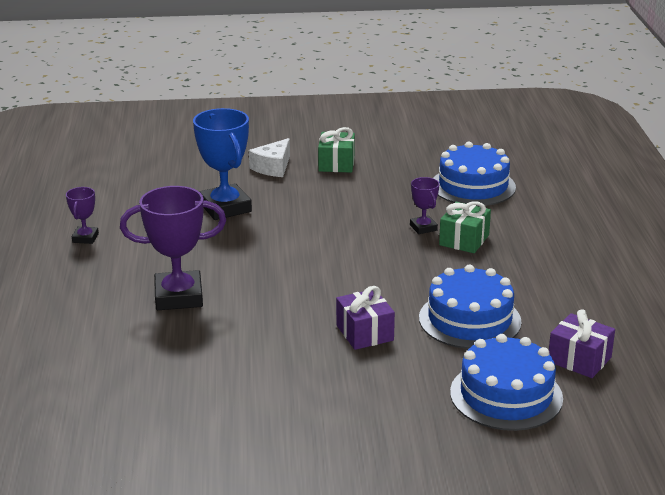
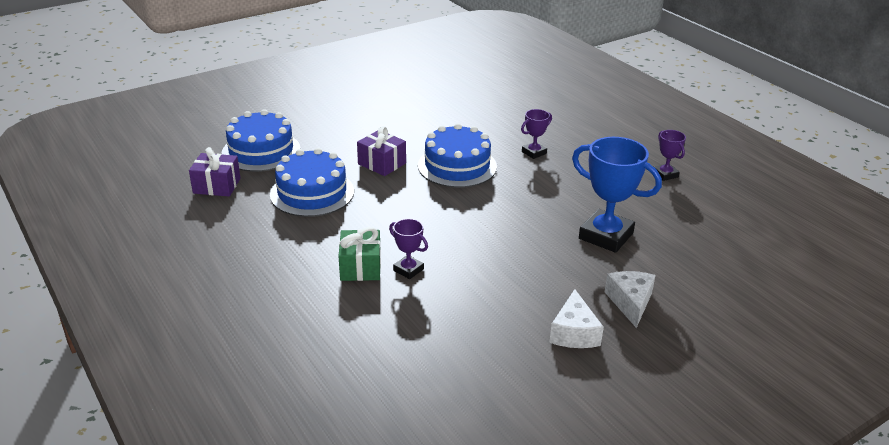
camera: 150 degrees right, 5 degrees up
purple trophy [120,186,226,310] -> purple trophy [521,109,552,159], size x0.50
green gift [318,127,355,173] -> white cheese [549,289,604,348]
blue cake [433,142,516,206] -> blue cake moved to [418,123,497,188]

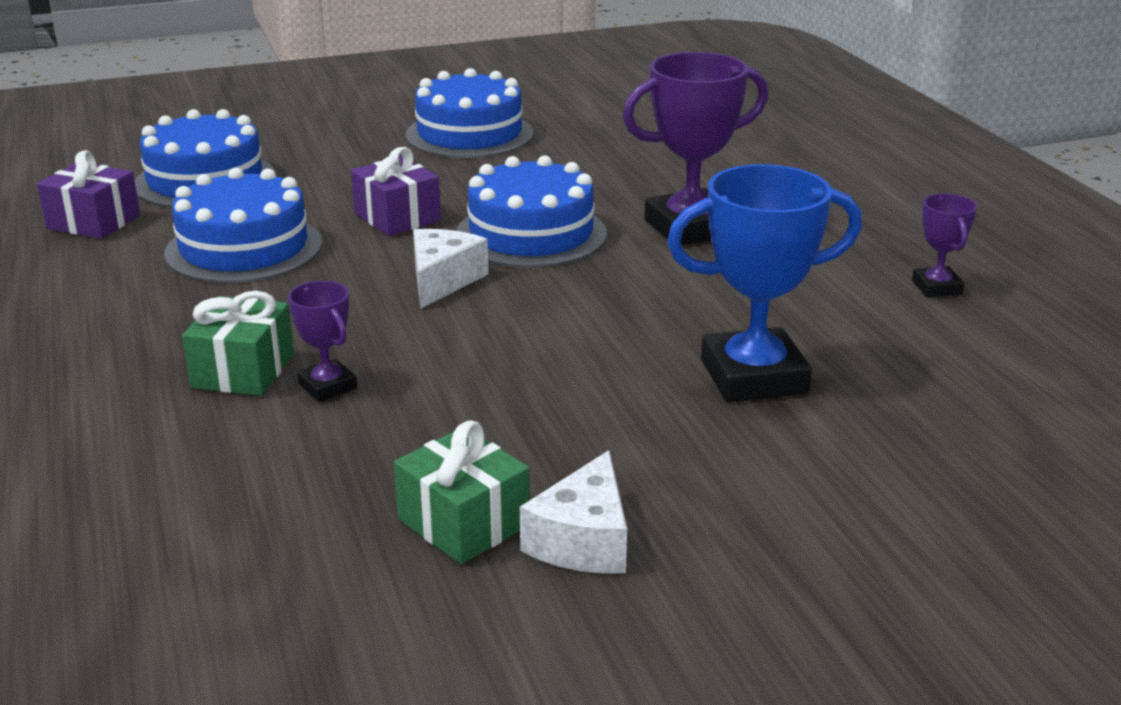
camera: 15 degrees right, 5 degrees down
purple trophy [521,109,552,159] -> purple trophy [623,52,768,245], size x1.99
blue trophy [572,137,662,253] -> blue trophy turned 60 degrees counterclockwise [667,164,862,402]
white cheese [605,271,656,328] -> white cheese moved to [413,229,489,309]
none -> green gift [394,421,530,564]
none -> blue cake [405,68,533,158]

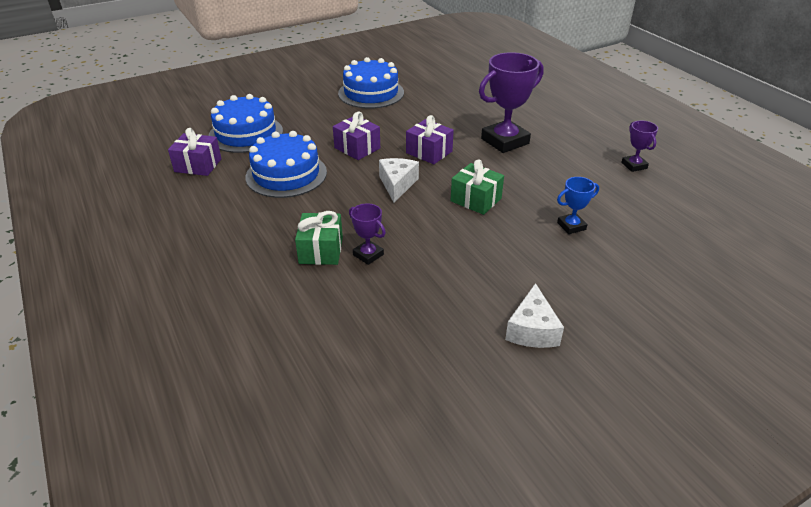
camera: 10 degrees left, 10 degrees up
green gift [394,421,530,564] -> green gift moved to [451,160,504,215]
blue cake [456,155,607,268] -> purple gift [406,115,454,164]
blue trophy [667,164,862,402] -> blue trophy [557,177,599,234], size x0.50

